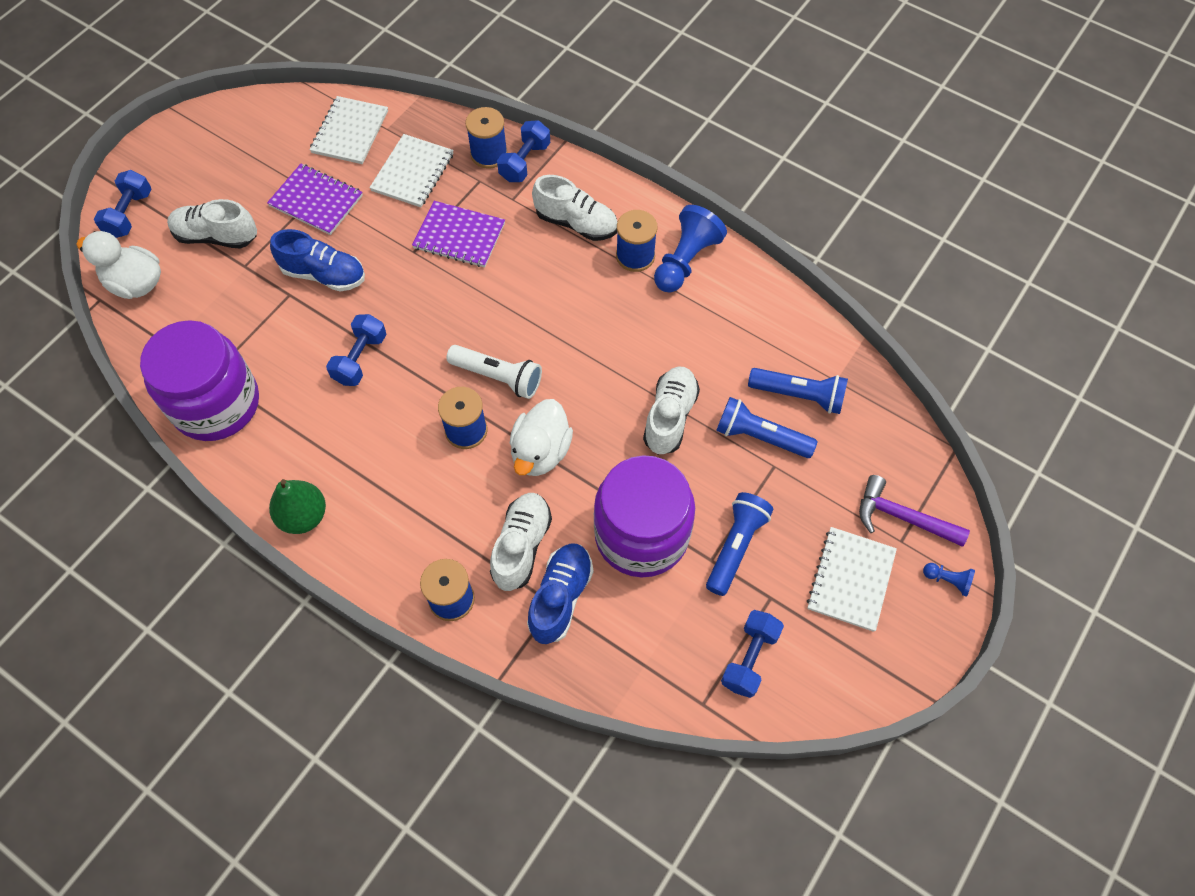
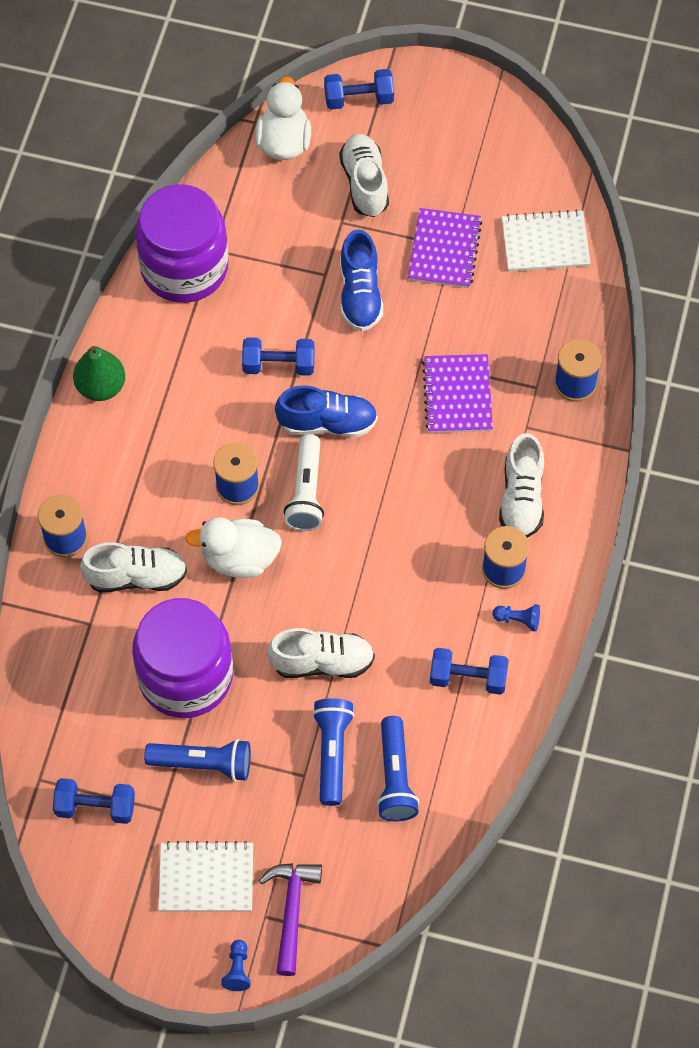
camera: 70 degrees right, 0 degrees up
white notebook [369,134,454,207] -> none
blue dumbbell [497,120,550,182] -> blue dumbbell moved to [430,648,509,695]
blue shoe [527,543,593,644] -> blue shoe moved to [275,386,378,437]
blue pawn [654,205,727,293] -> blue pawn [493,604,540,632], size x0.47

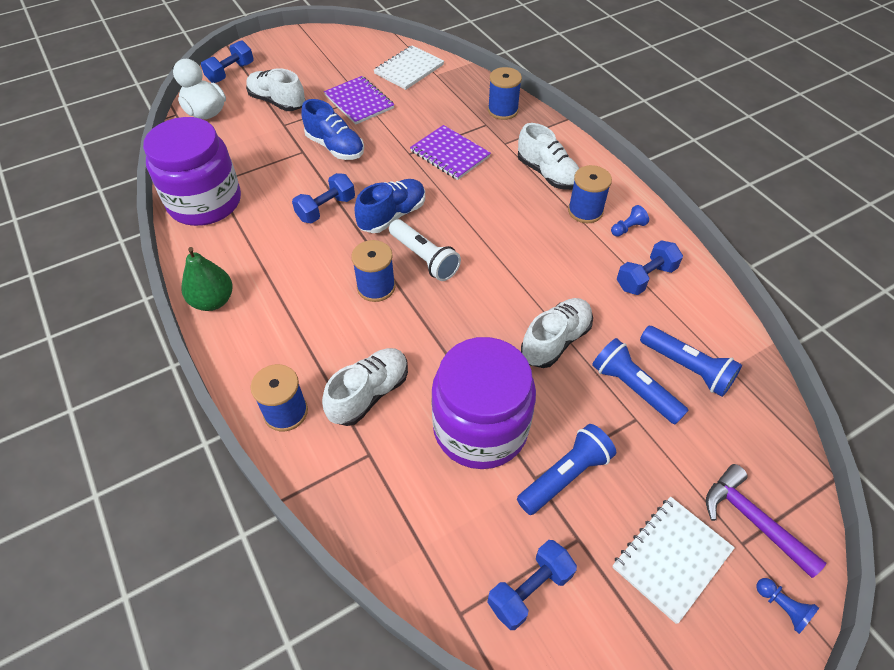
camera: 45 degrees left, 10 degrees down
white duck [185,517,282,578] -> none

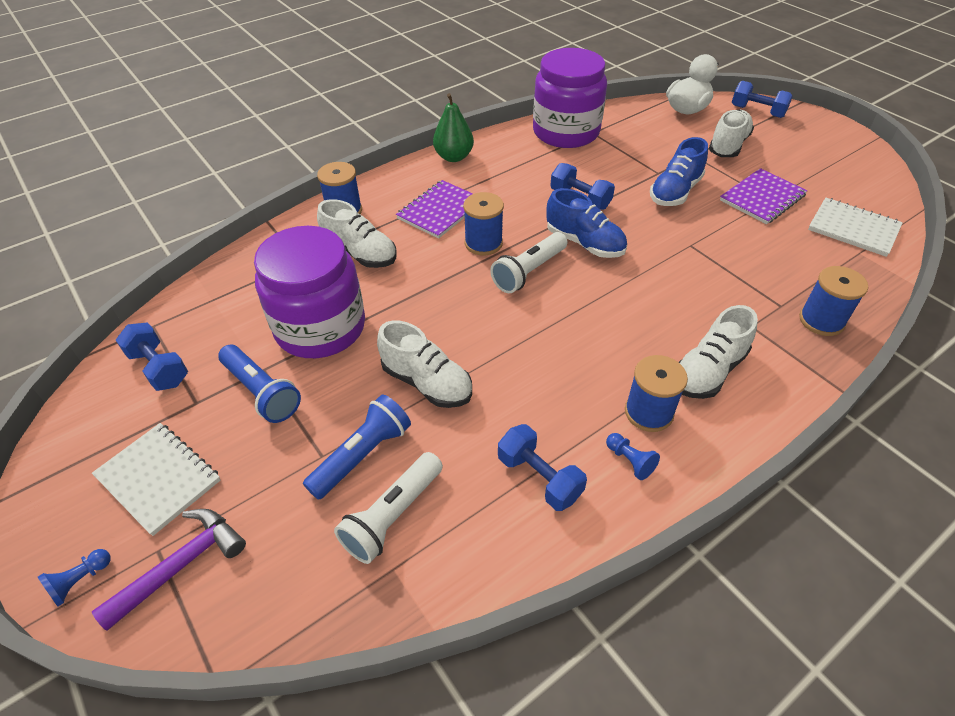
camera: 85 degrees right, 5 degrees down
purple notebook [410,125,491,180] -> purple notebook moved to [396,180,473,239]
blue flashlight [640,326,742,397] -> white flashlight [334,452,443,564]

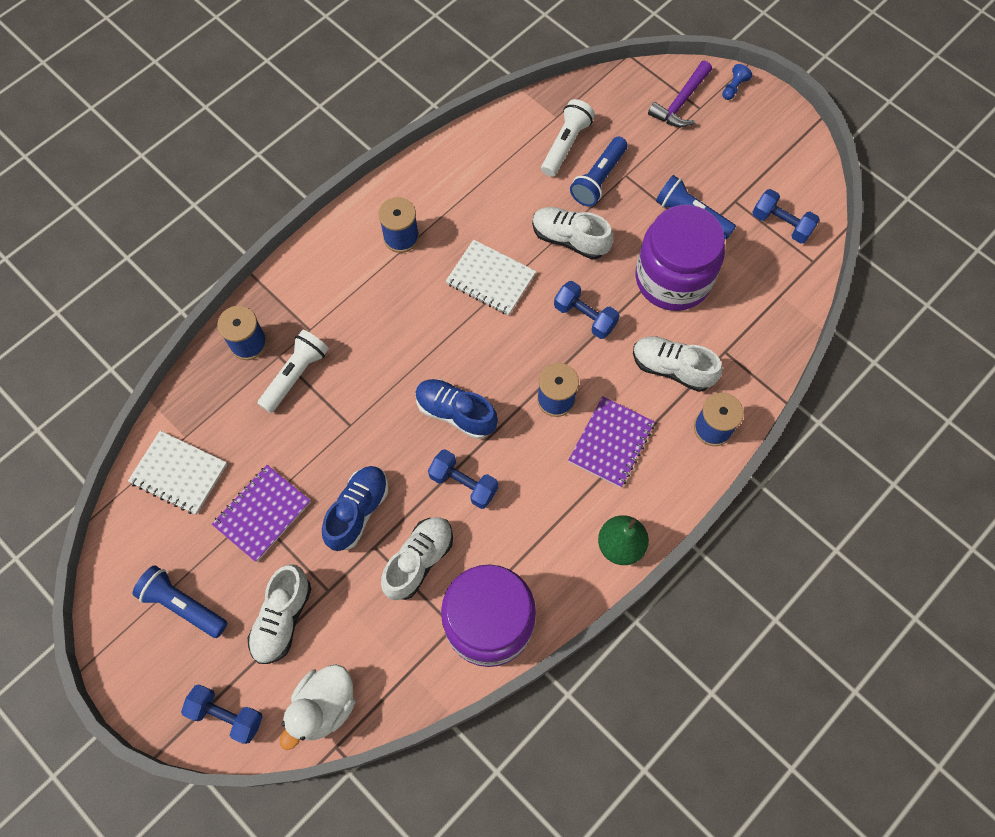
camera: 170 degrees right, 20 degrees up
white notebook [92,423,220,536] -> white notebook moved to [446,240,536,315]
white flashlight [490,232,568,293] -> white flashlight moved to [257,330,329,413]
blue dumbbell [498,424,587,511] -> blue dumbbell moved to [554,281,619,339]
blue pawn [606,433,660,480] -> none
white shoe [679,305,758,399] -> white shoe moved to [381,517,453,600]
none -> blue flashlight [132,565,228,638]

